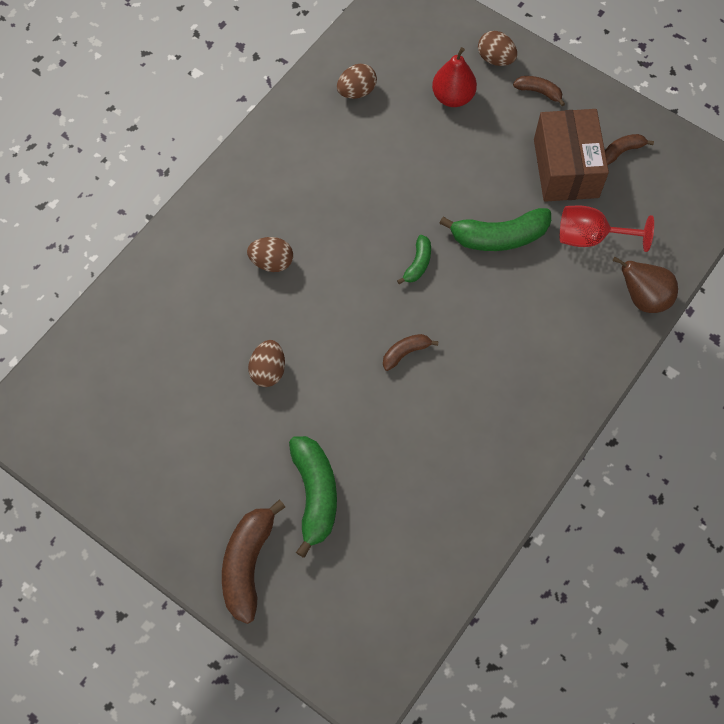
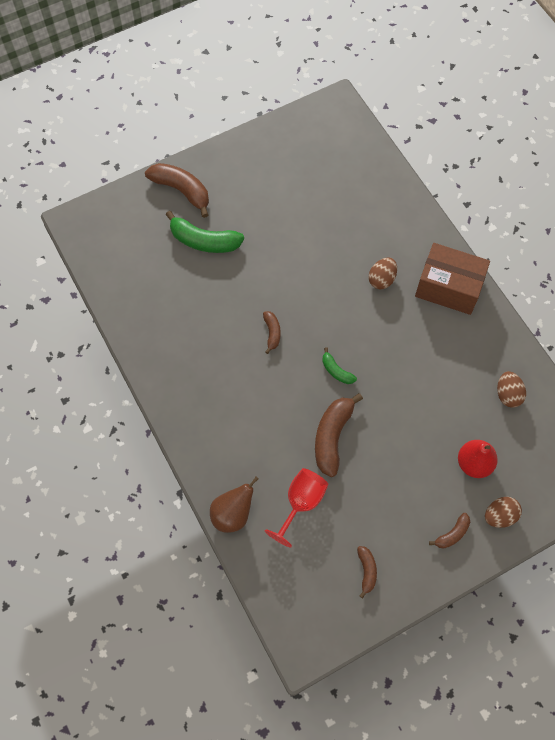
camera: 115 degrees right, 0 degrees up
brown egg [248,340,285,387] -> none
green banana [439,208,551,251] -> brown banana [315,393,363,477]
brown box [534,109,609,202] -> brown box moved to [415,243,490,315]

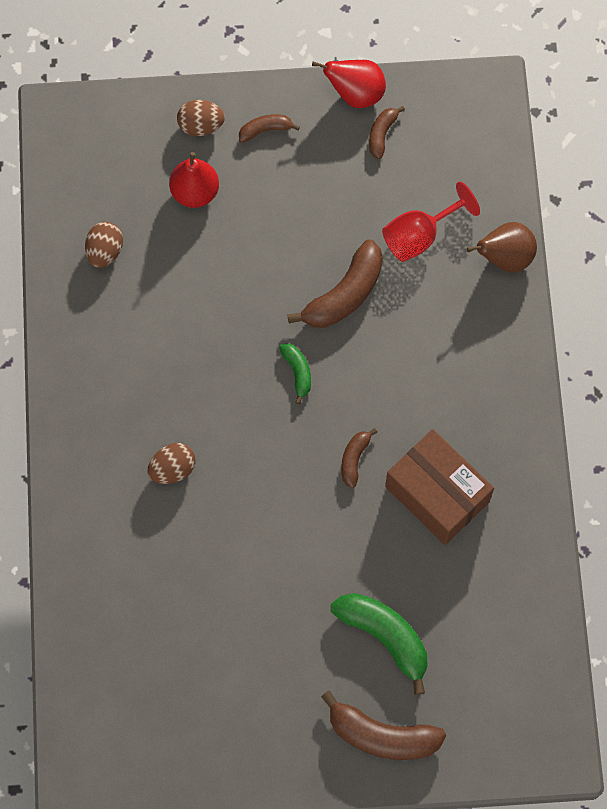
camera: 155 degrees left, 5 degrees up
brown banana [145,163,209,218] -> brown banana turned 45 degrees counterclockwise [321,691,446,760]
brown box [415,243,490,315] -> brown box moved to [385,429,494,545]
none -> red pear [312,60,386,108]

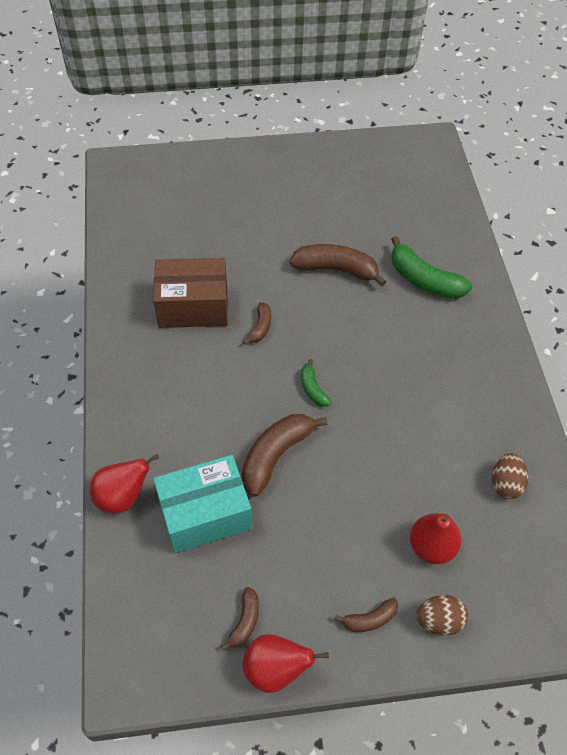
camera: 175 degrees right, 15 degrees down
brown egg [148,443,196,484] -> none
brown banana [321,691,446,760] -> brown banana moved to [289,244,387,287]
green banana [331,593,427,695] -> green banana moved to [391,236,472,299]
red goblet [382,182,480,262] -> turquoise box [153,455,252,553]
brown box [385,429,494,545] -> brown box turned 45 degrees counterclockwise [153,258,228,328]
brown pear [467,222,537,272] -> red pear [90,454,159,513]

